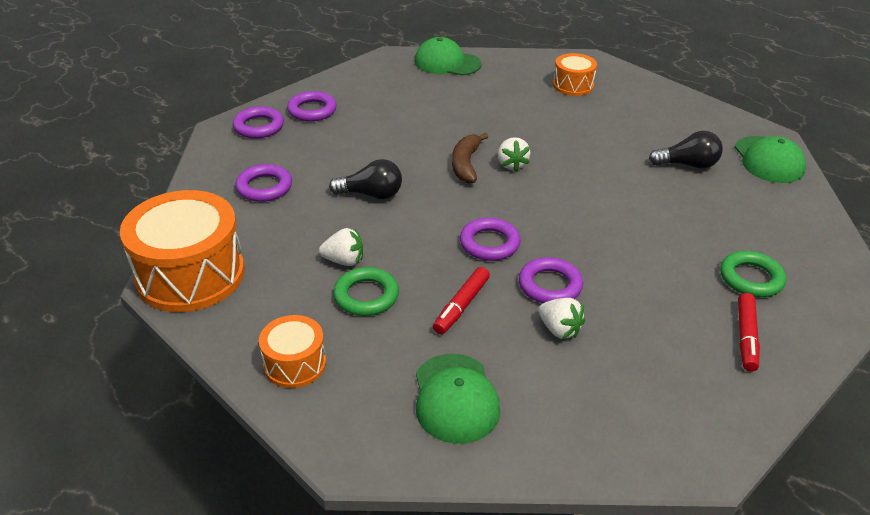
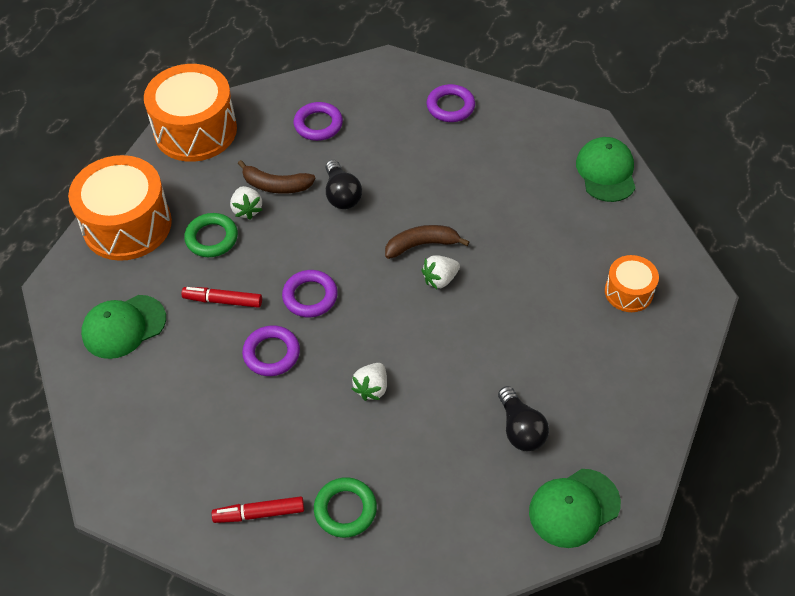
camera: 70 degrees right, 15 degrees up
purple ring [233,106,284,138] -> none
orange drum [259,315,326,388] -> orange drum [68,155,172,261], size x1.92
white strawberry [538,298,585,339] -> white strawberry moved to [352,363,387,401]
none -> brown banana [238,160,316,194]

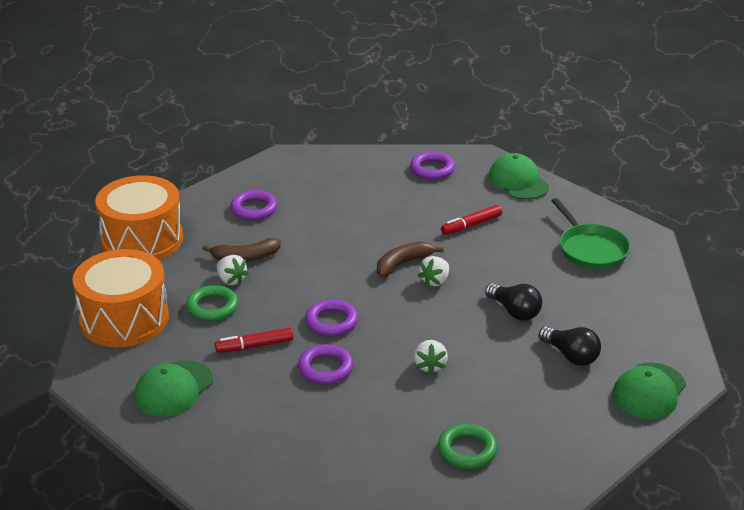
camera: 25 degrees left, 20 degrees down
red marker [212,496,304,523] -> red marker moved to [441,205,502,235]
black light bulb [326,160,362,209] -> black light bulb moved to [485,283,542,321]
purple ring [427,84,475,122] -> purple ring moved to [410,152,455,180]
orange drum [605,255,659,312] -> green pan [551,198,630,269]

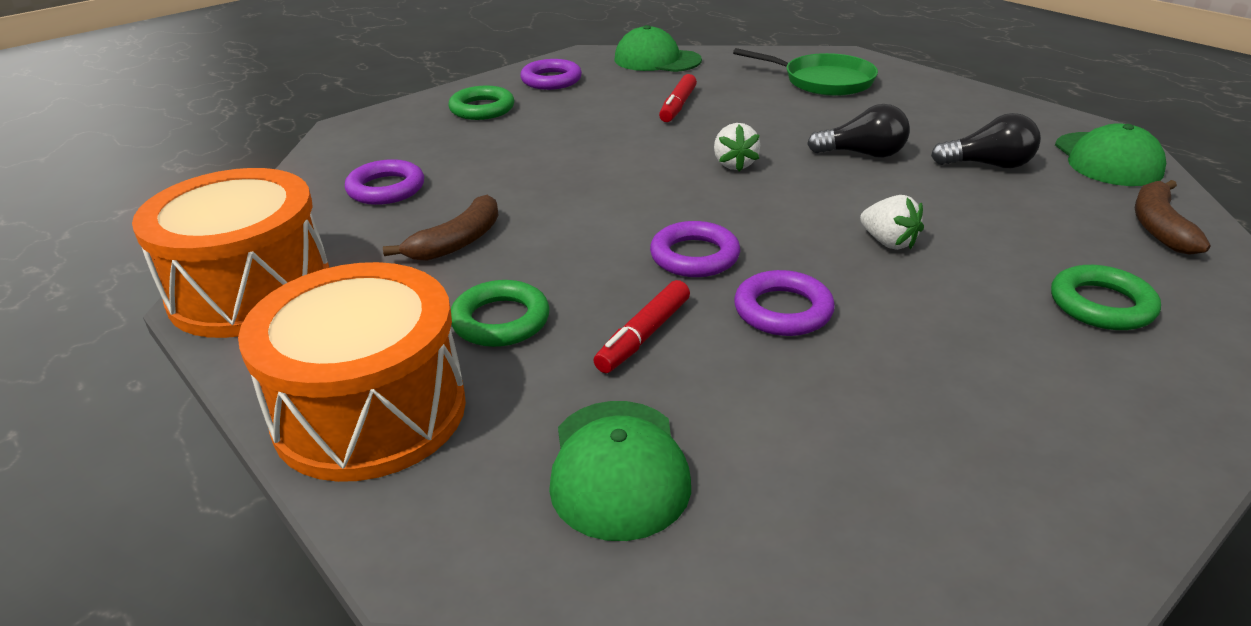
camera: 40 degrees left, 0 degrees up
white strawberry [216,255,249,285] -> none
brown banana [377,241,444,277] -> brown banana moved to [1135,180,1211,255]
none -> green ring [448,86,514,120]

